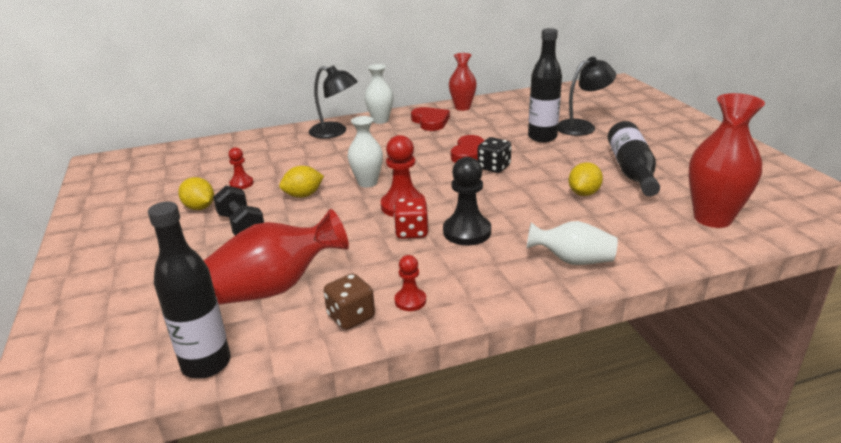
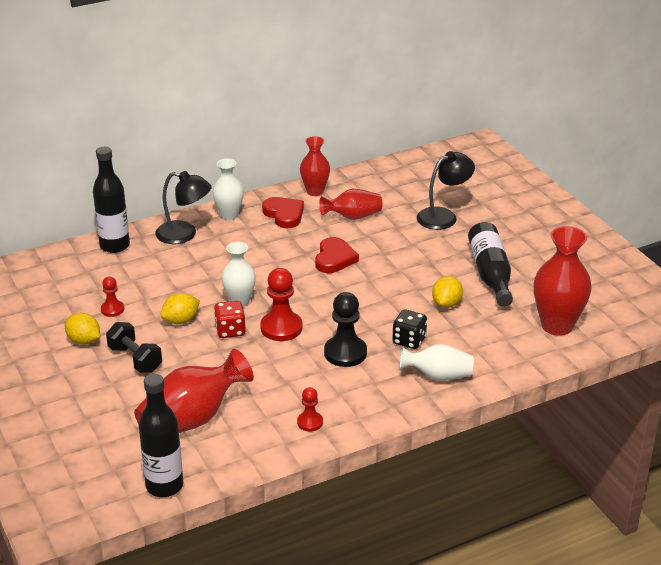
camera: 10 degrees left, 5 degrees up
brown dice [324,273,375,330] -> none
red dice [394,198,428,239] -> red dice moved to [214,301,246,338]
black dice [477,137,512,173] -> black dice moved to [392,309,427,349]
black bottle [528,28,562,142] -> black bottle moved to [93,147,130,253]
none -> red vase [319,189,382,220]

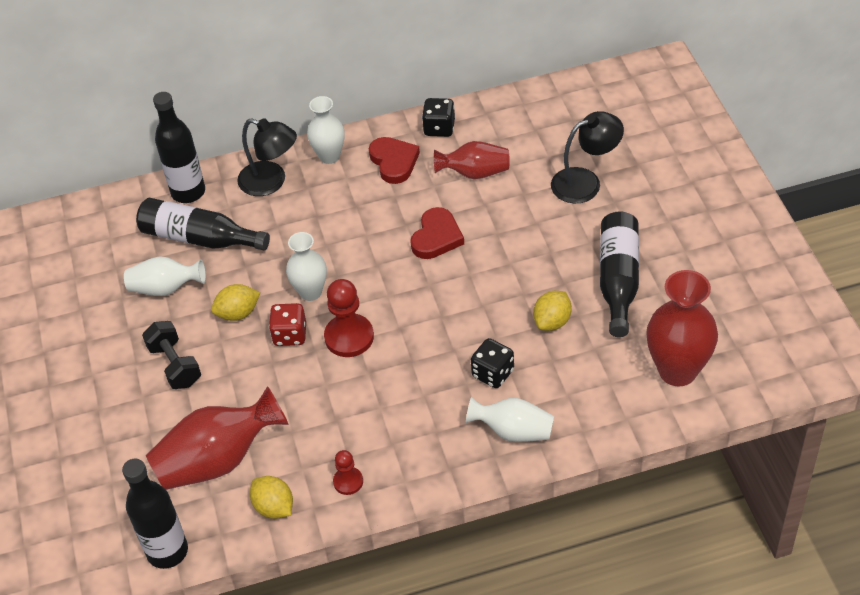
camera: 15 degrees right, 15 degrees up
yellow lemon [65,313,100,345] -> yellow lemon moved to [250,476,293,519]
red pawn [101,277,124,317] -> white vase [124,256,206,296]
red vase [300,136,330,196] -> black dice [422,98,455,137]
black pawn [324,292,367,367] -> none
none -> black bottle [136,198,270,251]

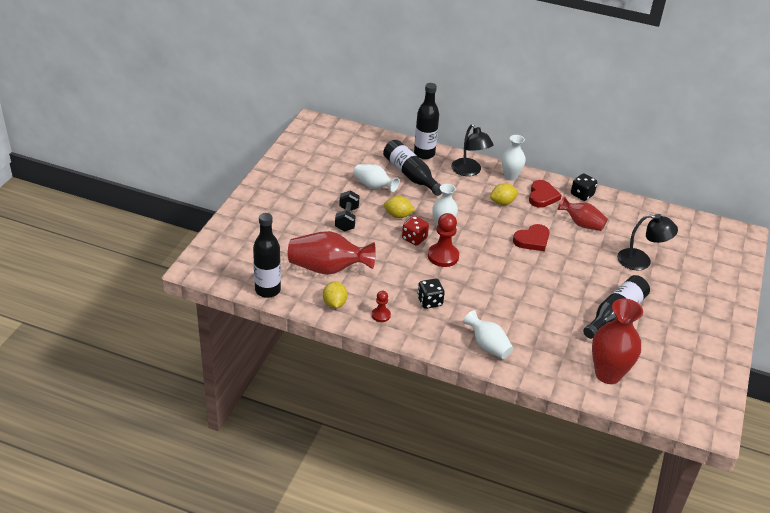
camera: 30 degrees right, 10 degrees down
black dice [471,338,514,388] -> black dice moved to [417,278,445,309]
yellow lemon [533,291,572,331] -> yellow lemon moved to [490,183,519,205]

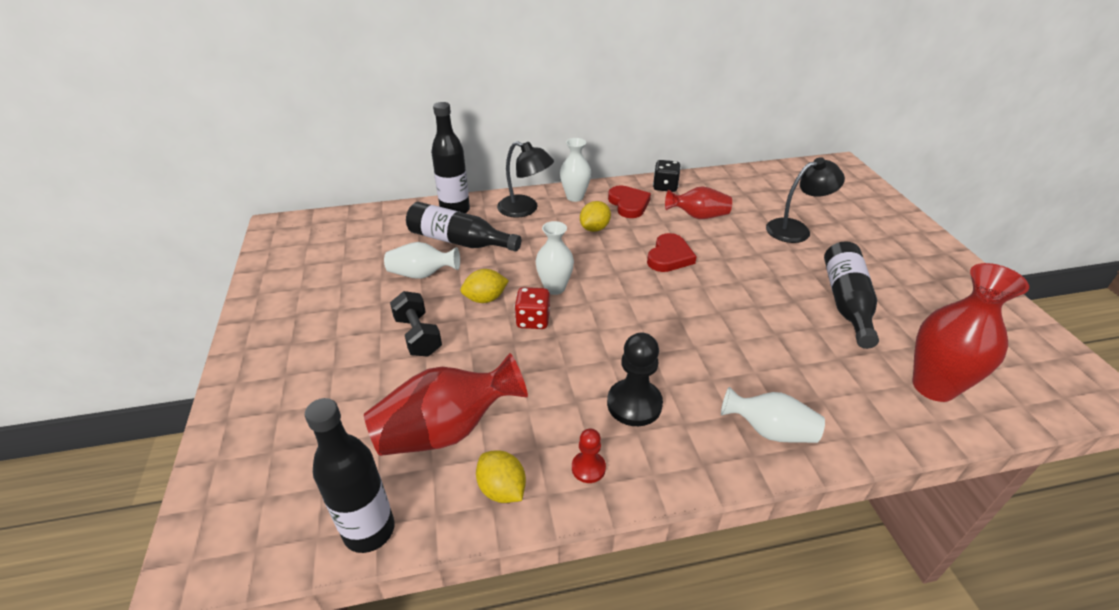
camera: 30 degrees left, 0 degrees up
black dice [417,278,445,309] -> black pawn [607,333,663,426]
red pawn [428,213,459,267] -> none

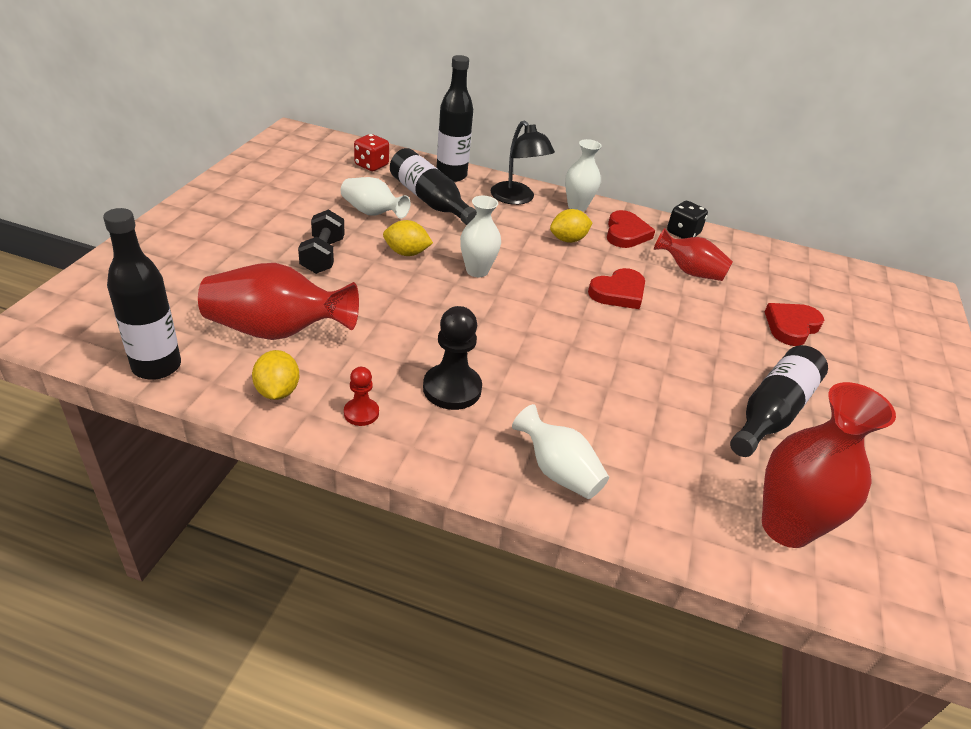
camera: 25 degrees right, 0 degrees up
red dice [514,287,550,329] -> red dice moved to [354,134,389,171]
black lamp [766,157,845,243] -> red heart [764,303,824,346]

